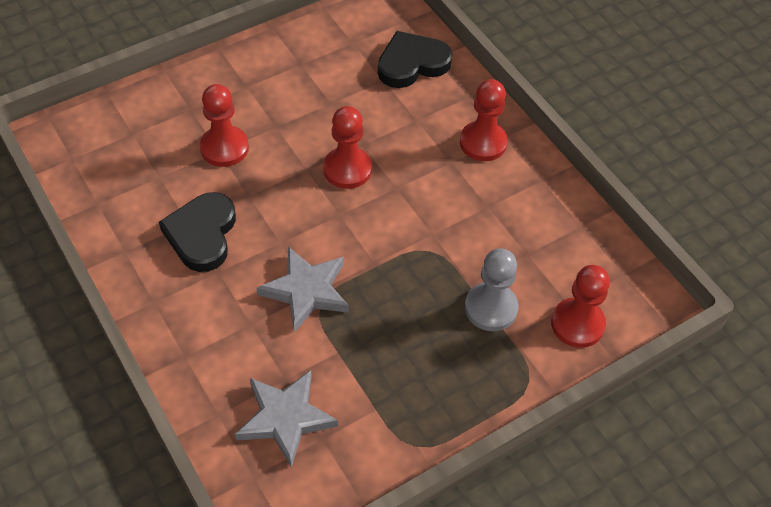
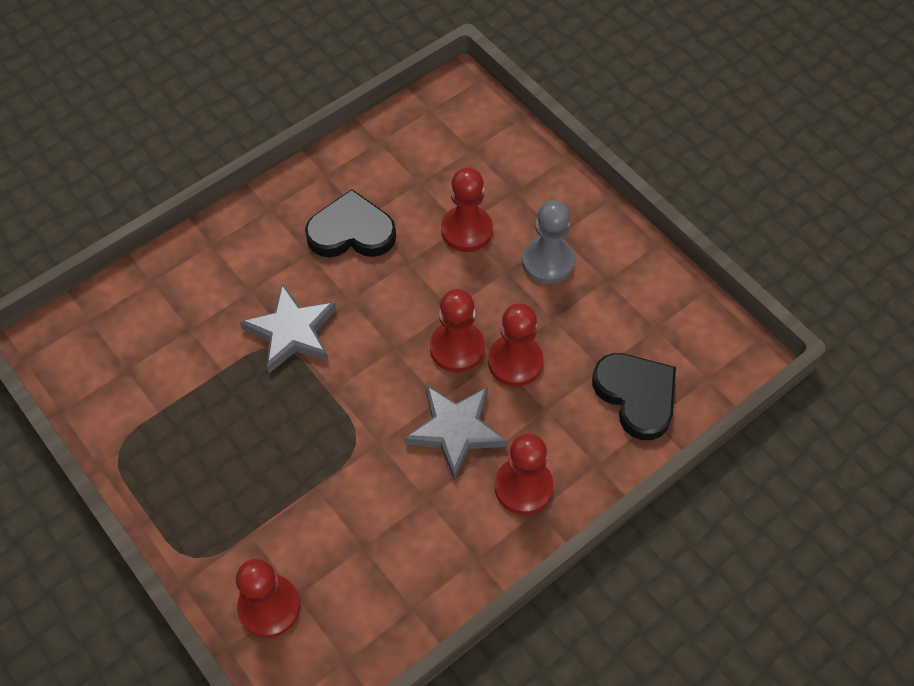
camera: 85 degrees right, 5 degrees up
grey star [235,370,338,468] -> grey star moved to [404,385,507,479]
grey pawn [465,248,519,331] -> grey pawn moved to [522,200,575,284]
none -> red pawn [488,303,544,387]

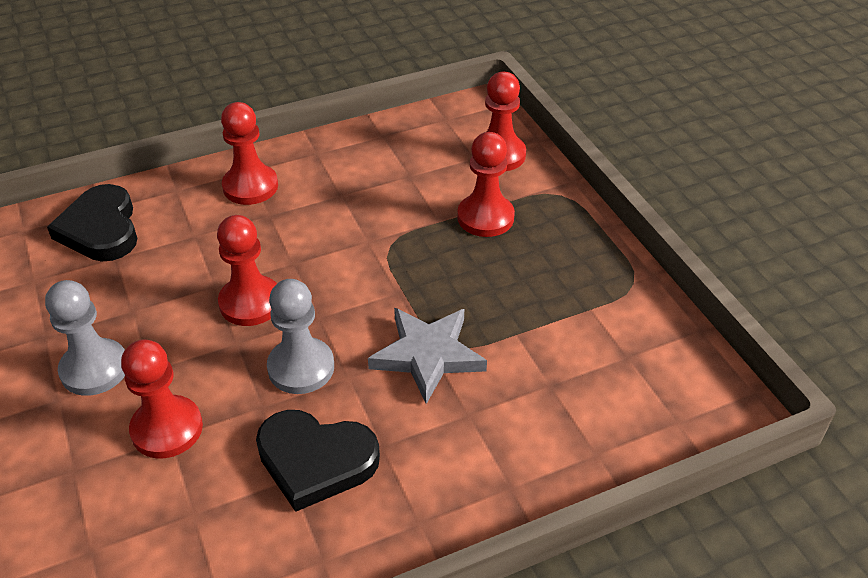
camera: 165 degrees left, 15 degrees down
grey star [404,385,507,479] -> none
red pawn [488,303,544,387] -> red pawn moved to [457,132,515,237]
none -> grey pawn [267,279,334,394]

